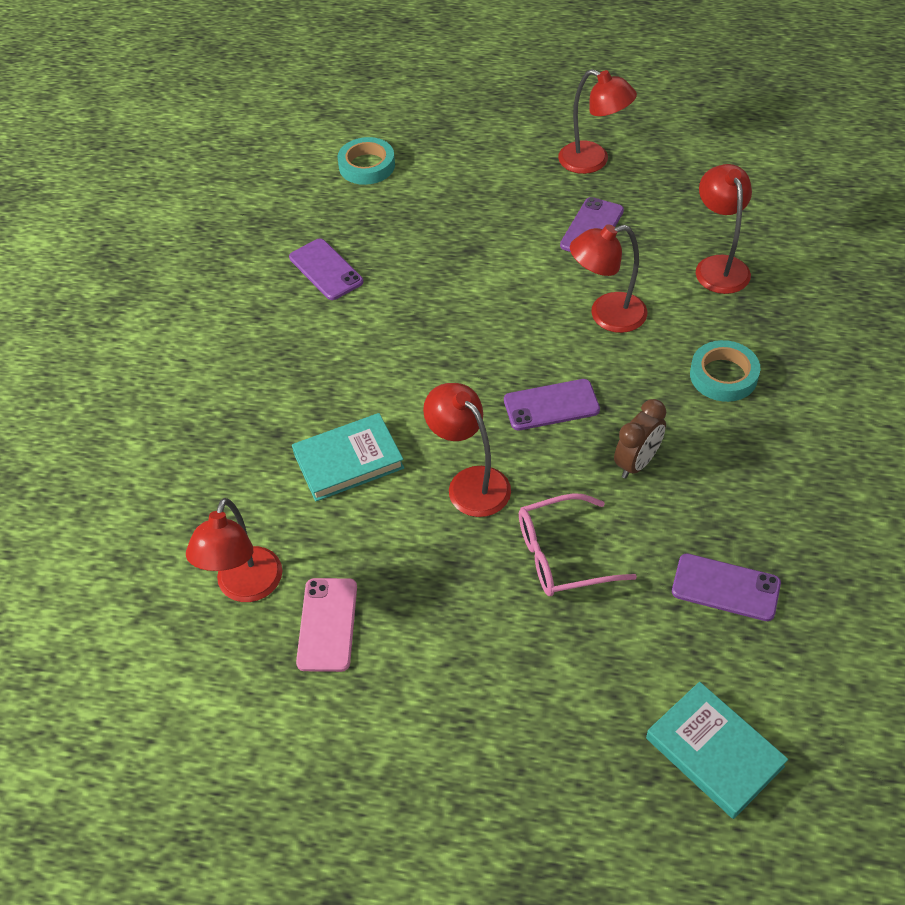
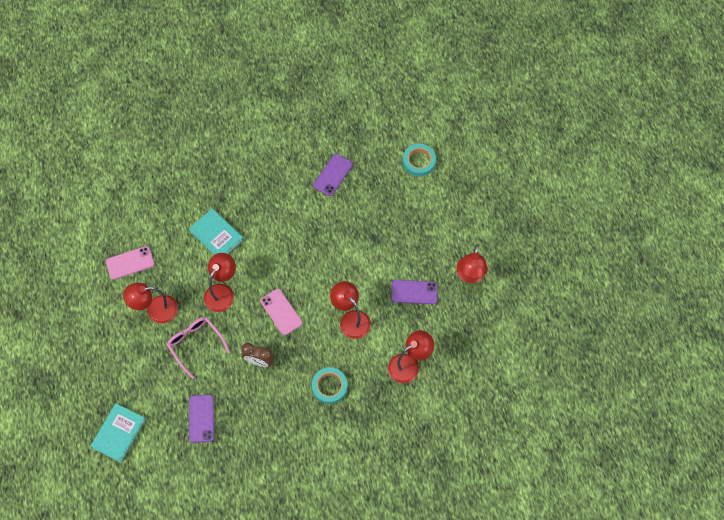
camera: 65 degrees right, 15 degrees up
red lamp [186,498,282,602] -> red lamp moved to [123,283,178,323]
purple phone [504,379,600,430] -> pink phone [260,289,302,335]

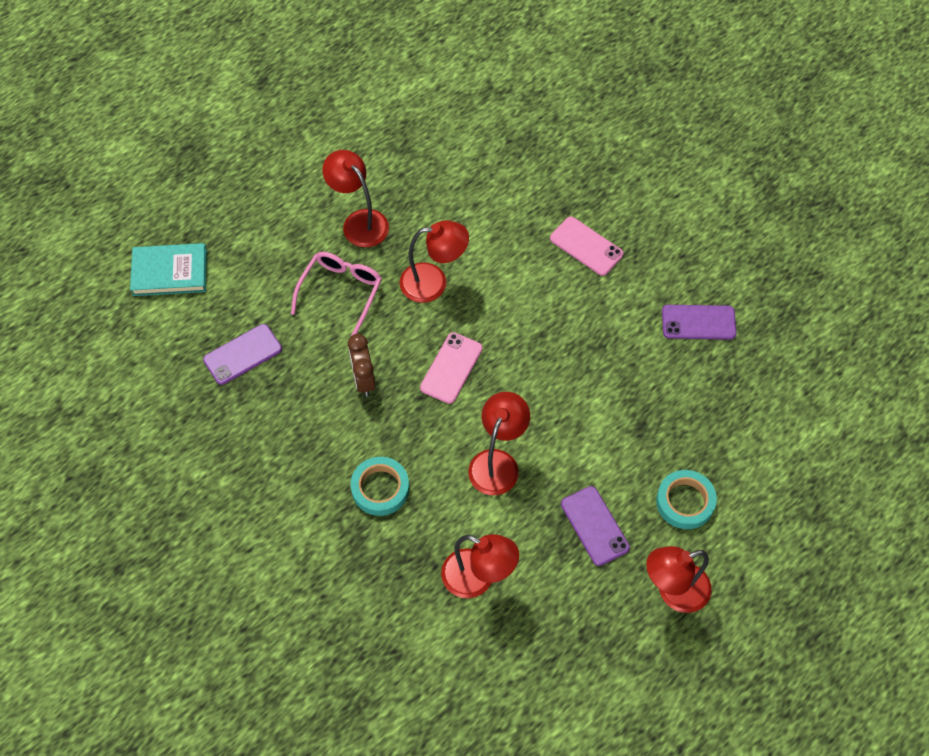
camera: 60 degrees right, 5 degrees down
pink phone [106,246,154,280] -> pink phone moved to [550,217,623,276]
turquoise book [189,209,244,255] -> none
turquoise tape [403,144,436,176] -> turquoise tape moved to [656,470,717,529]

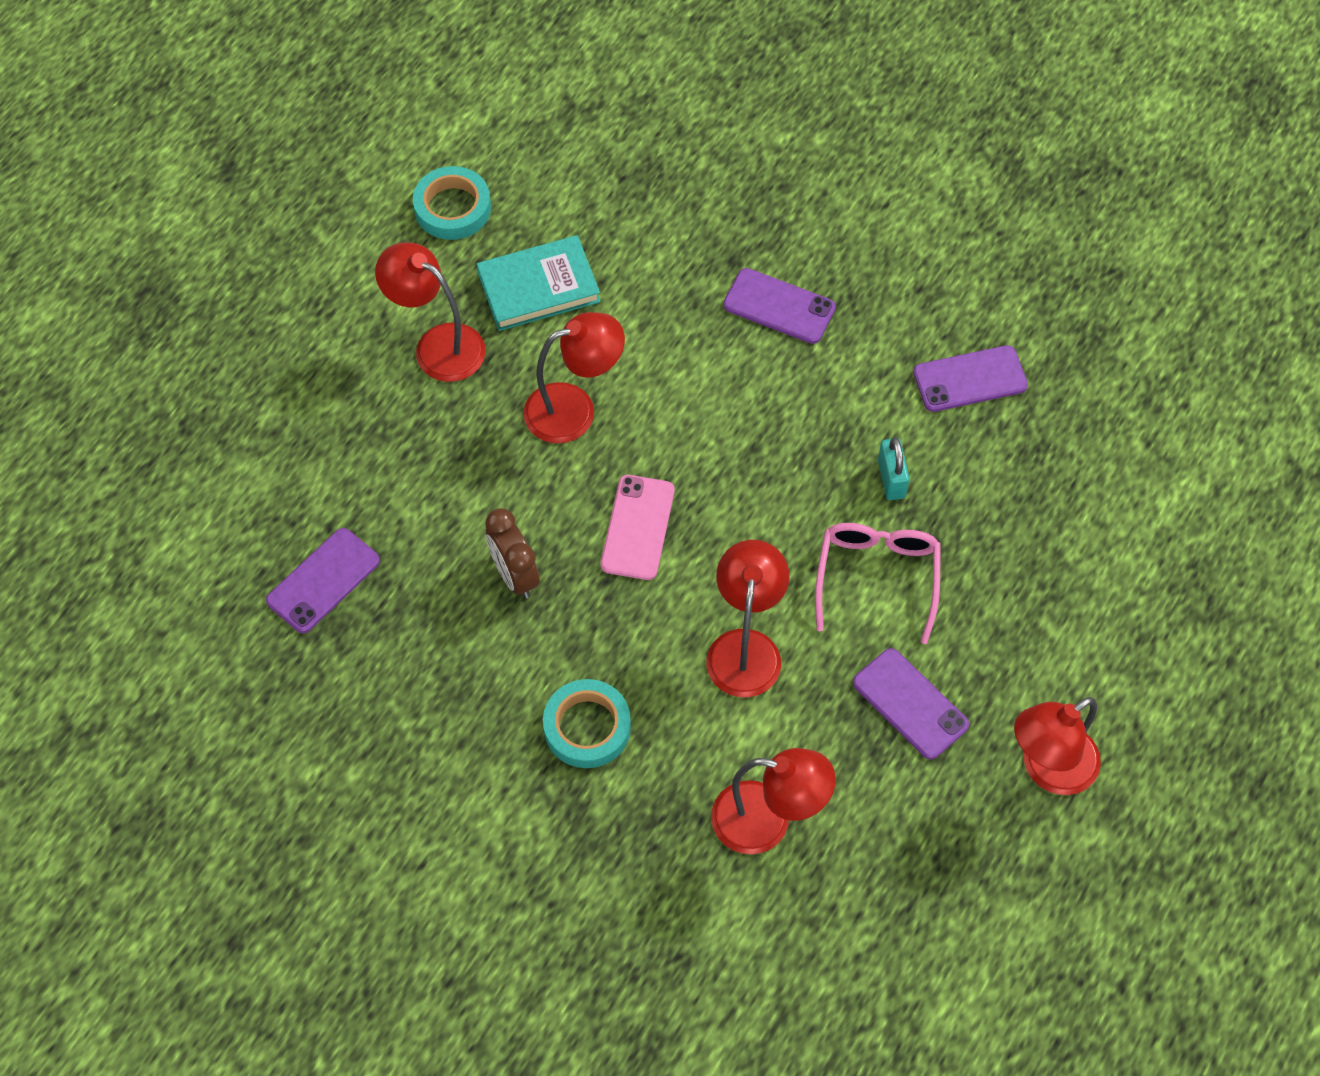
camera: 15 degrees left, 0 degrees up
turquoise book [130,243,207,296] -> turquoise book moved to [477,235,600,331]
pink glasses [291,252,382,336] -> pink glasses moved to [815,523,941,644]
pink phone [550,217,623,276] -> purple phone [723,268,836,344]
turquoise tape [656,470,717,529] -> turquoise tape moved to [413,166,491,240]
none -> turquoise padlock [878,437,910,500]

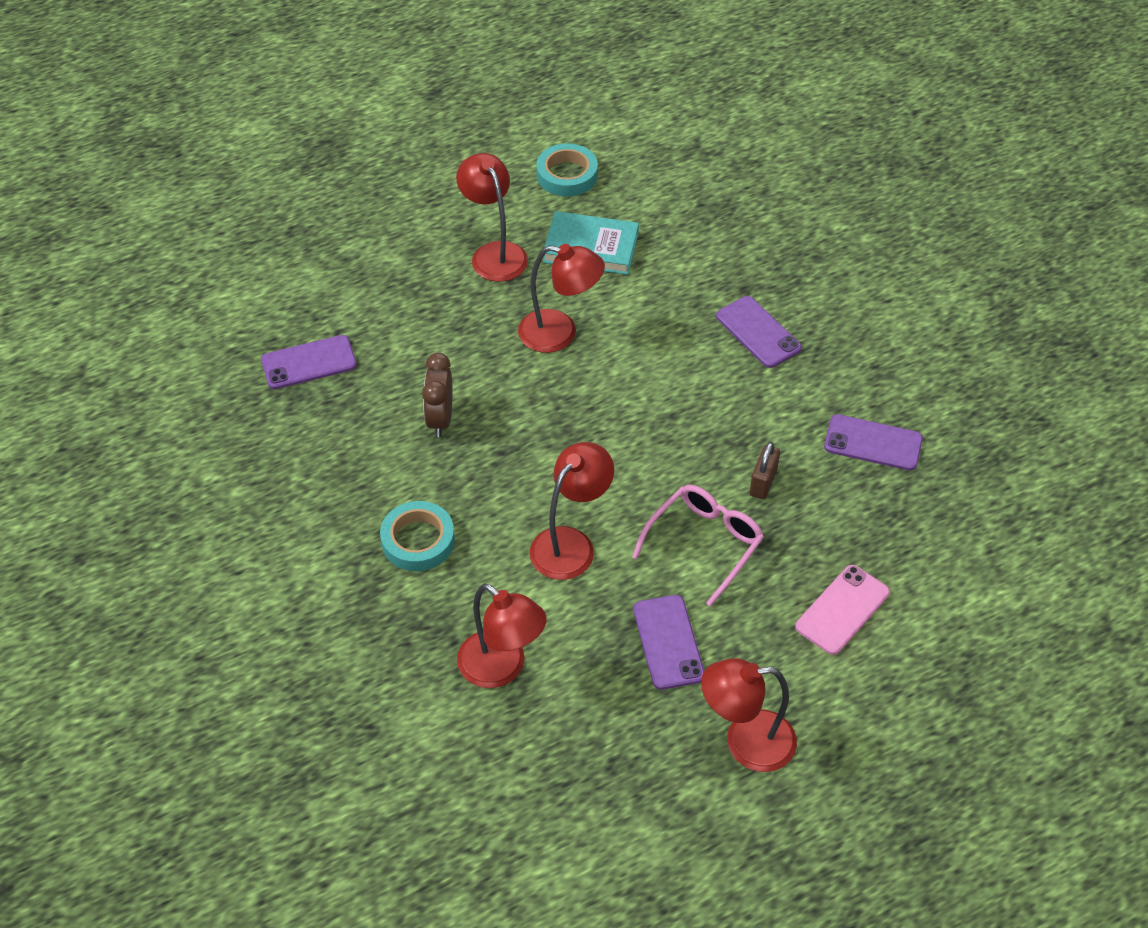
camera: 30 degrees right, 10 degrees down
pink phone [601,475,674,580] -> pink phone moved to [795,565,890,655]
turquoise padlock [878,437,910,500] -> brown padlock [750,442,780,499]

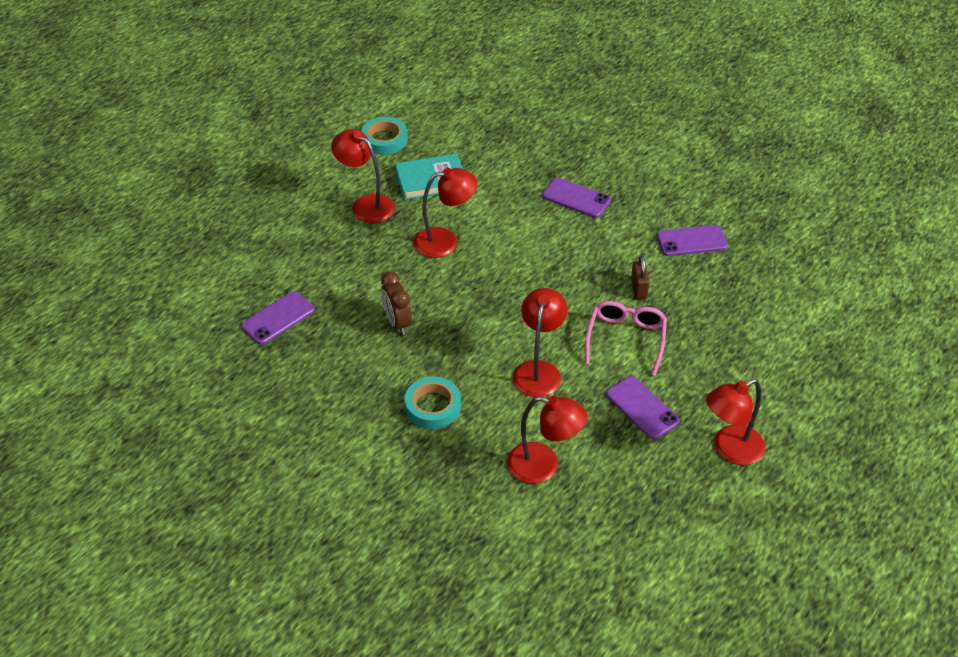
camera: 25 degrees left, 5 degrees down
pink phone [795,565,890,655] -> none

